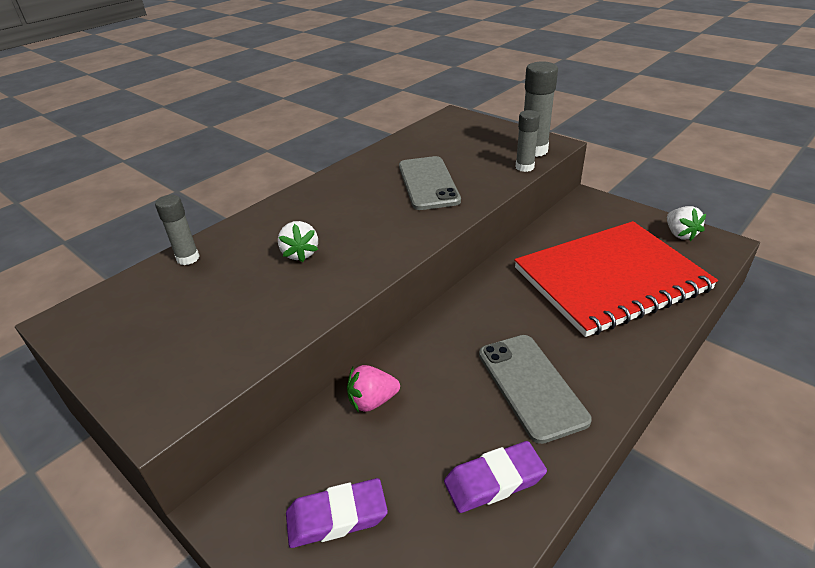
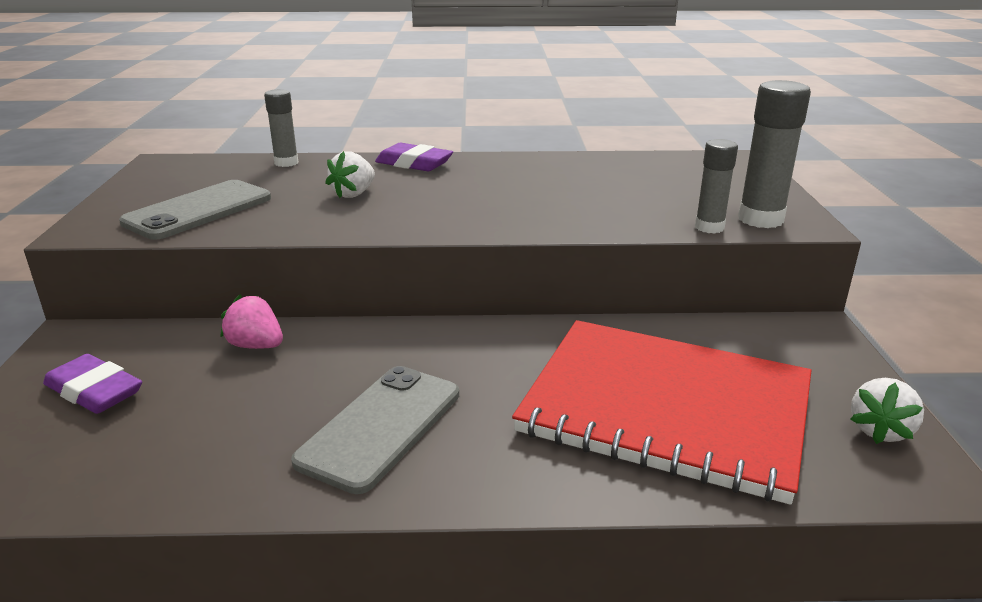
camera: 45 degrees right, 10 degrees down
grey phone [399,156,461,210] -> grey phone moved to [119,180,271,240]
purple eraser [444,441,547,513] -> purple eraser moved to [375,143,453,171]

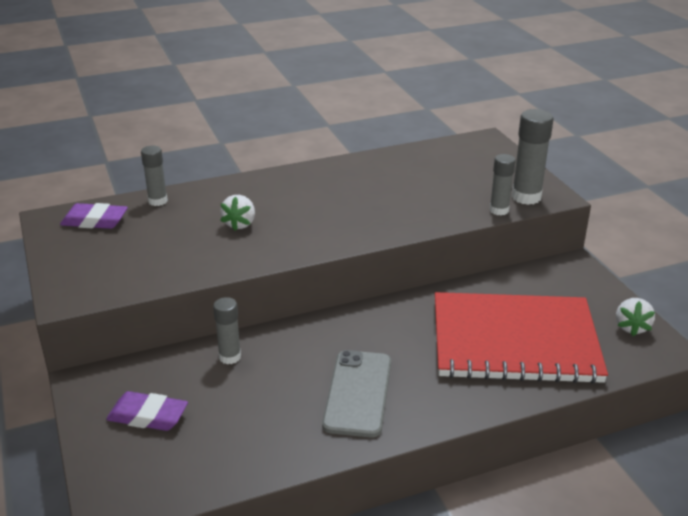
camera: 20 degrees left, 5 degrees up
grey phone [119,180,271,240] -> none
pink strawberry [220,295,283,349] -> grey glue stick [213,297,241,364]
purple eraser [375,143,453,171] -> purple eraser moved to [60,203,128,229]

